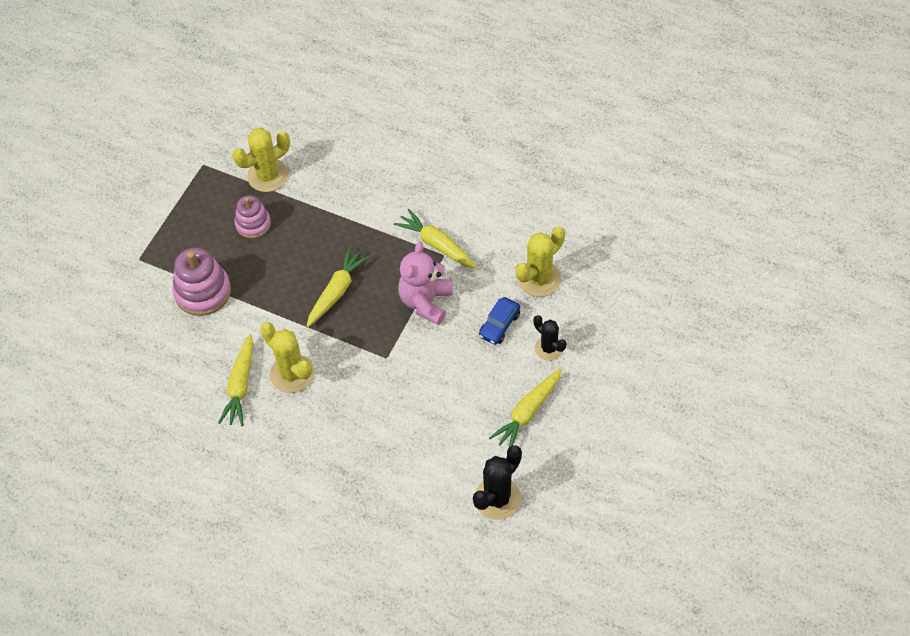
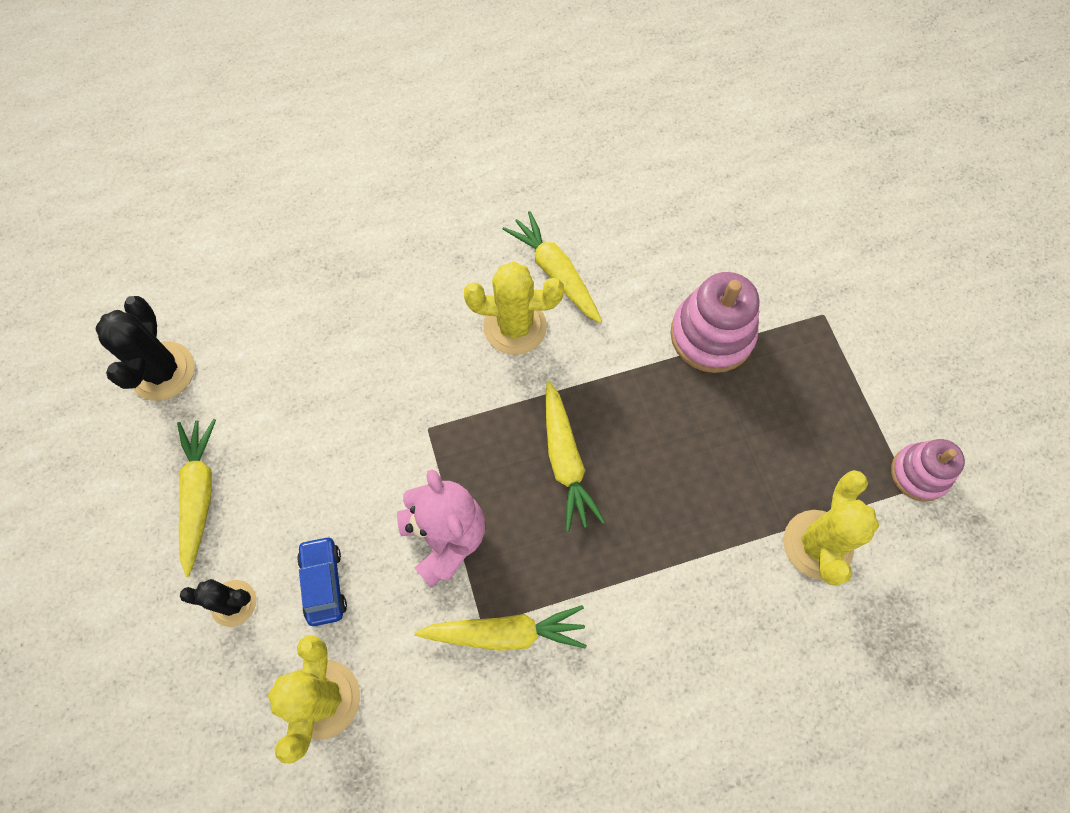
camera: 135 degrees right, 10 degrees up
pink stacking toy [234,195,271,239] -> pink stacking toy moved to [891,439,965,502]

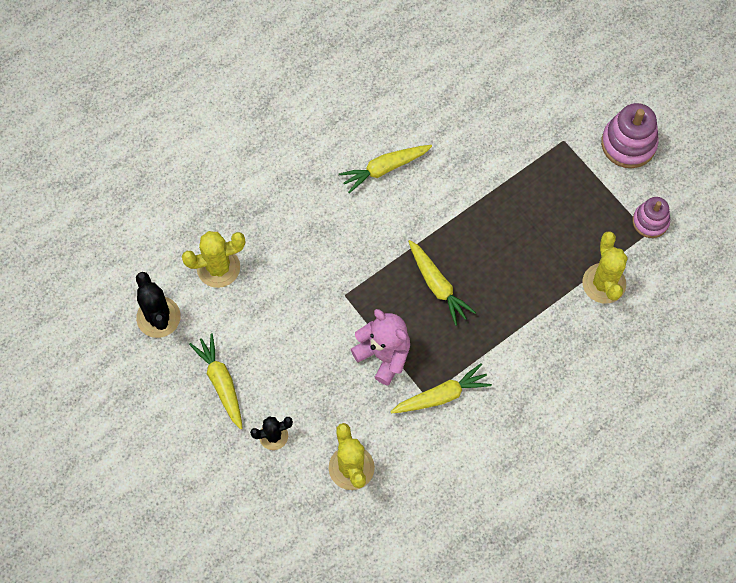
camera: 20 degrees left, 0 degrees up
blue car [297,536,347,626] -> none
yellow cactus [464,262,564,355] -> yellow cactus moved to [182,231,245,288]
yellow carrot [503,211,602,323] -> yellow carrot turned 60 degrees counterclockwise [339,145,432,193]
pink stacking toy [670,272,759,373] -> pink stacking toy moved to [601,103,659,168]

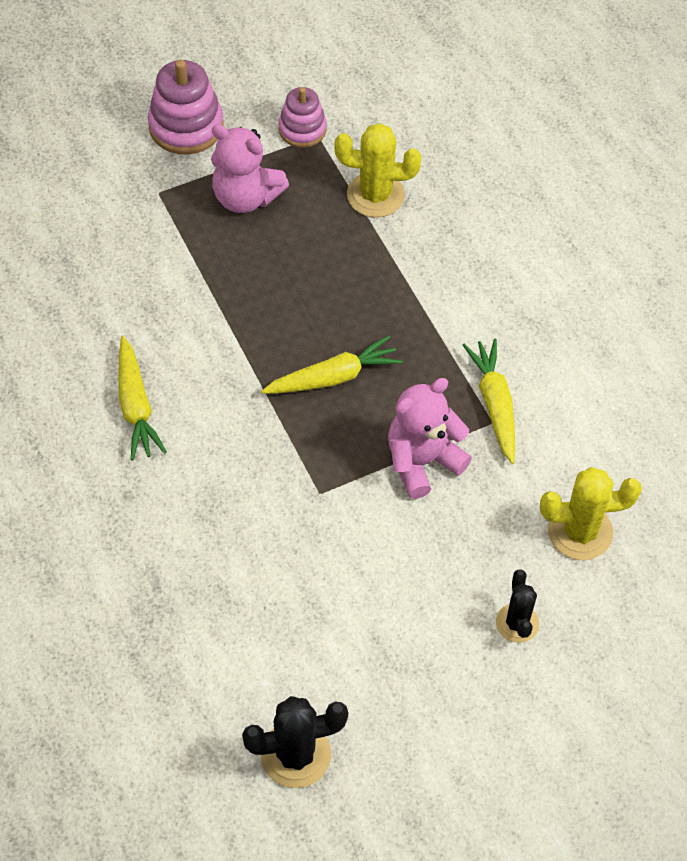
camera: 80 degrees left, 10 degrees down
yellow cactus [182,231,245,288] -> none
yellow carrot [189,334,243,429] -> none
none -> pink teddy bear [211,124,289,213]

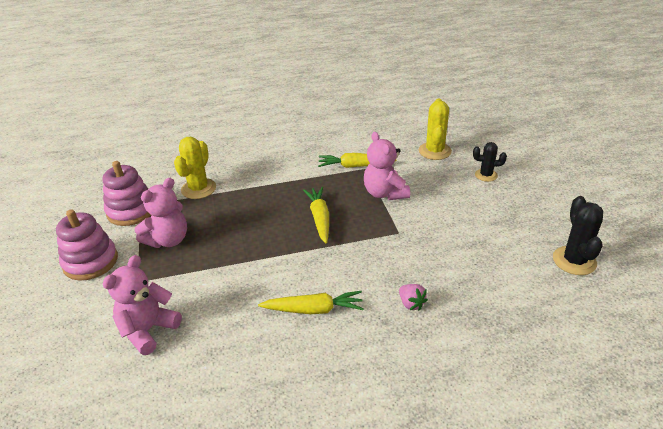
camera: 75 degrees left, 20 degrees down
pink stacking toy [278,87,327,148] -> pink stacking toy [102,161,151,226], size x1.55
none -> pink teddy bear [103,255,182,355]
none -> pink strawberry [399,284,428,311]

